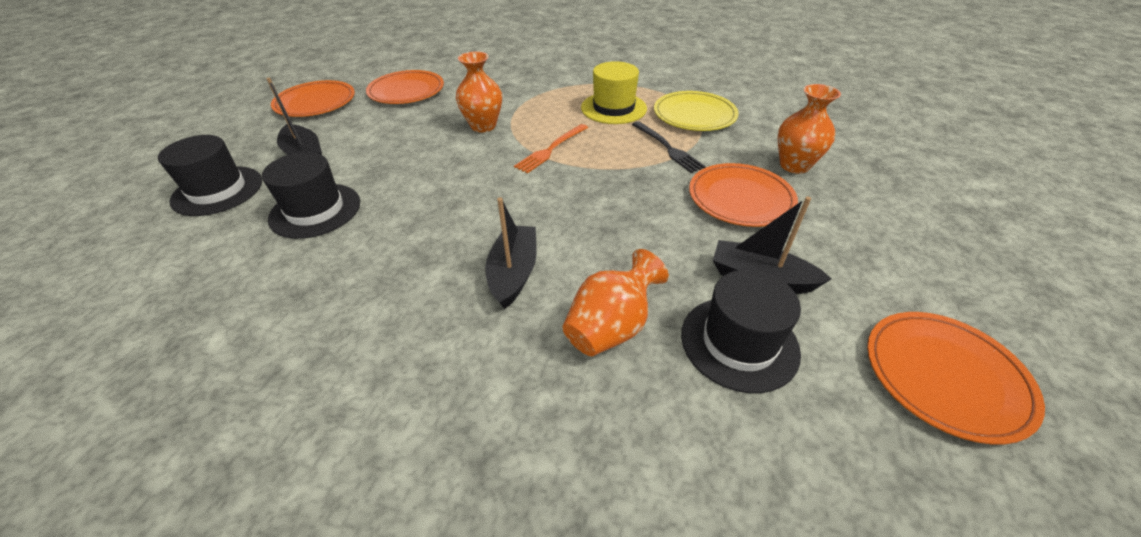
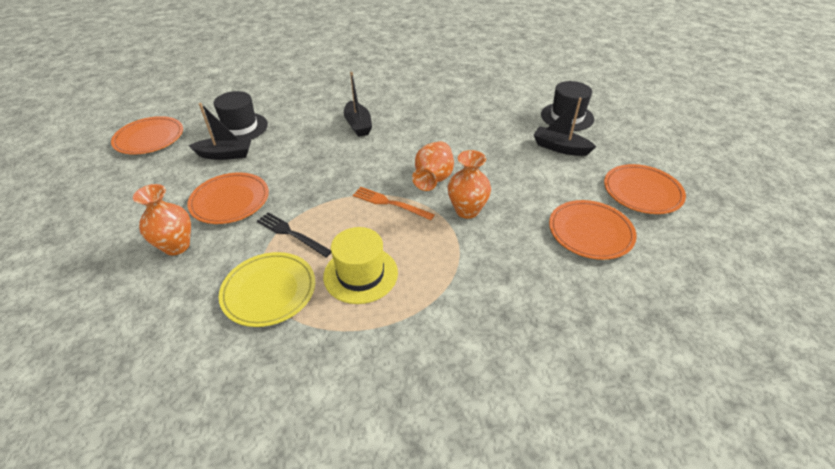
camera: 155 degrees right, 0 degrees up
black hat [262,152,360,239] -> none
orange fork [514,124,588,173] -> orange fork turned 75 degrees counterclockwise [353,187,435,220]
orange vase [562,249,669,356] -> orange vase moved to [412,141,454,191]

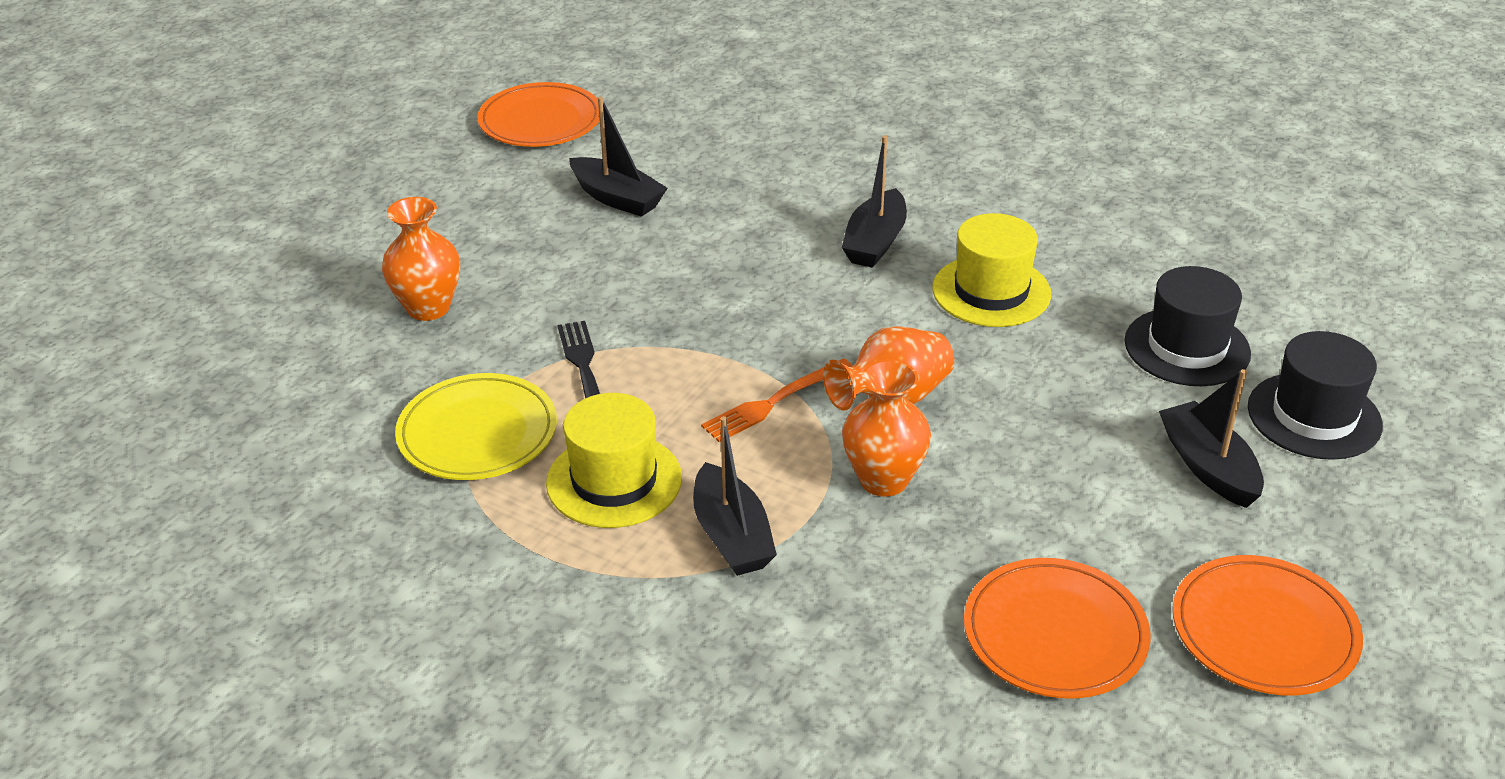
camera: 40 degrees right, 5 degrees down
orange plate [187,172,269,224] -> none
black hat [214,91,268,139] -> black hat moved to [1125,266,1251,386]
orange fork [353,187,435,220] -> orange fork turned 105 degrees counterclockwise [701,358,853,442]
none -> black boat [693,416,777,576]
none -> yellow hat [933,213,1051,327]

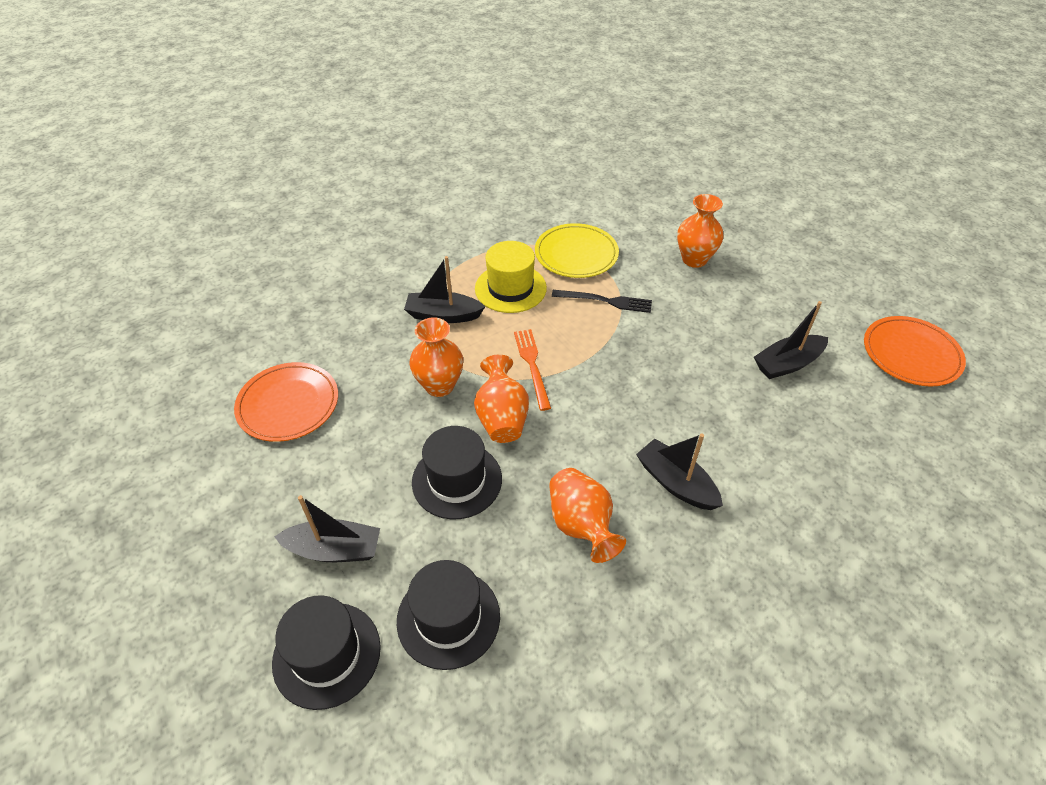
camera: 115 degrees right, 10 degrees up
yellow hat [933,213,1051,327] -> orange vase [549,468,626,563]
orange plate [1173,555,1363,695] -> none
none -> black hat [412,426,502,519]

